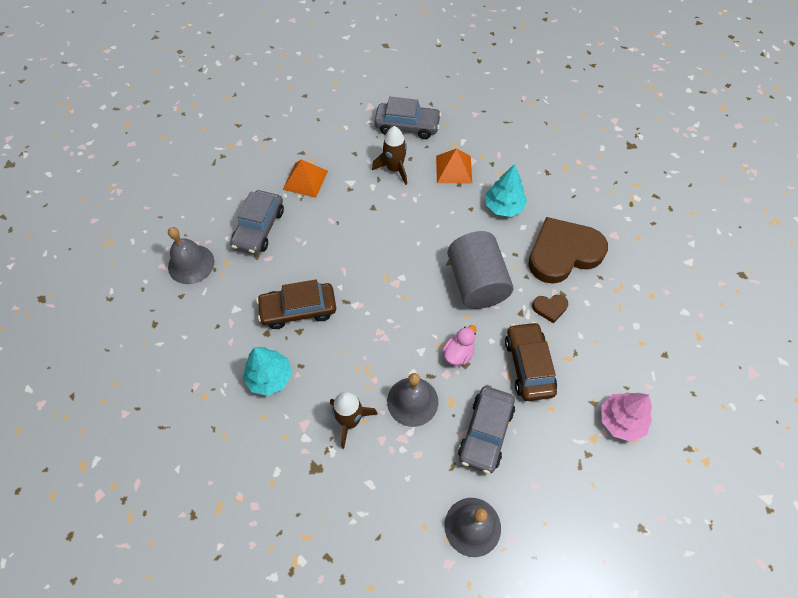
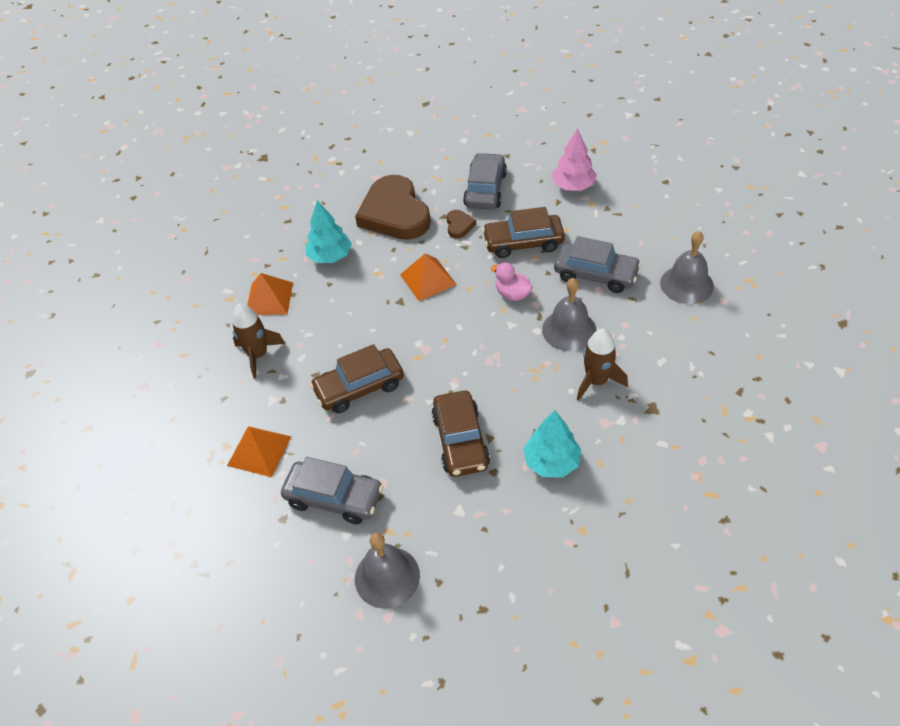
camera: 85 degrees left, 10 degrees down
grey car [374,97,441,139] -> grey car moved to [463,153,507,209]
grey cylinder [447,231,513,309] -> orange pyramid [400,253,457,301]
none -> brown car [310,344,404,413]

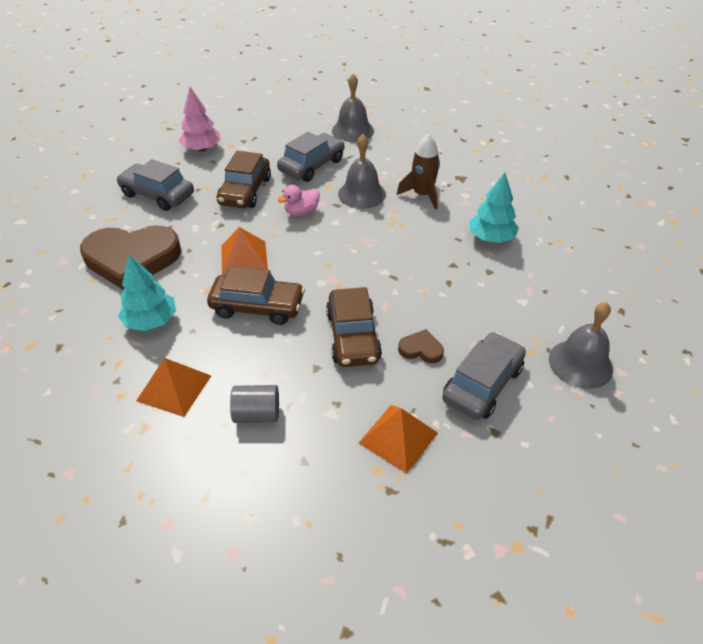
camera: 75 degrees left, 5 degrees down
brown rocket [232,304,285,379] -> grey cylinder [230,385,279,423]
brown car [431,391,490,477] -> brown car moved to [207,266,305,325]
brown heart [447,210,476,238] -> brown heart moved to [398,329,444,363]

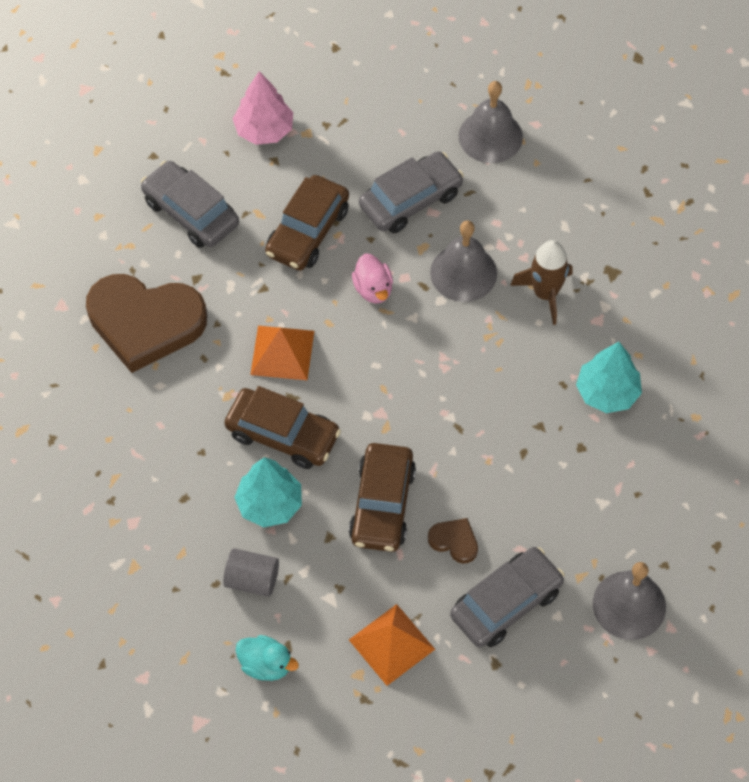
camera: 15 degrees right, 15 degrees up
turquoise tree [118,255,176,331] -> turquoise tree moved to [234,457,302,527]
orange pyramid [136,358,211,417] -> none
pink duck [278,185,320,216] -> pink duck turned 90 degrees counterclockwise [352,253,393,304]
none -> turquoise duck [236,635,299,681]

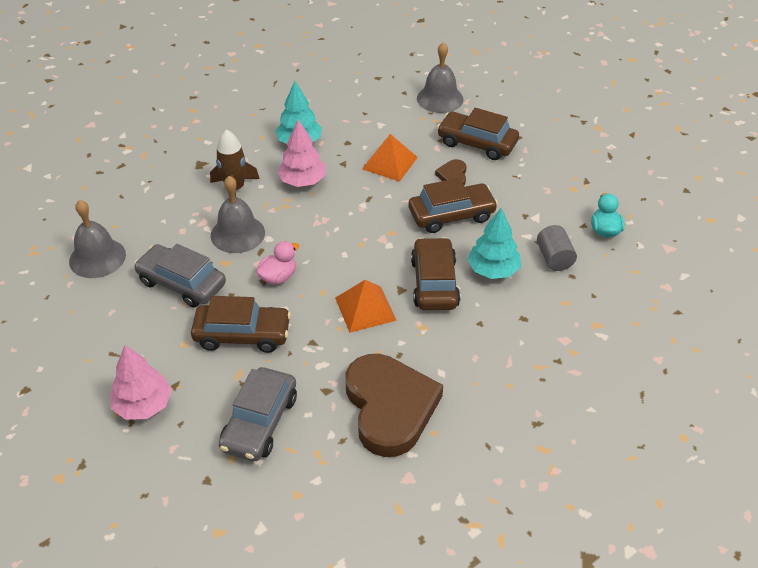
camera: 115 degrees left, 15 degrees down
orange pyramid [349,604,435,686] -> orange pyramid moved to [362,134,418,182]
grey car [450,547,565,648] -> brown car [437,108,519,160]
none -> pink tree [277,120,326,187]

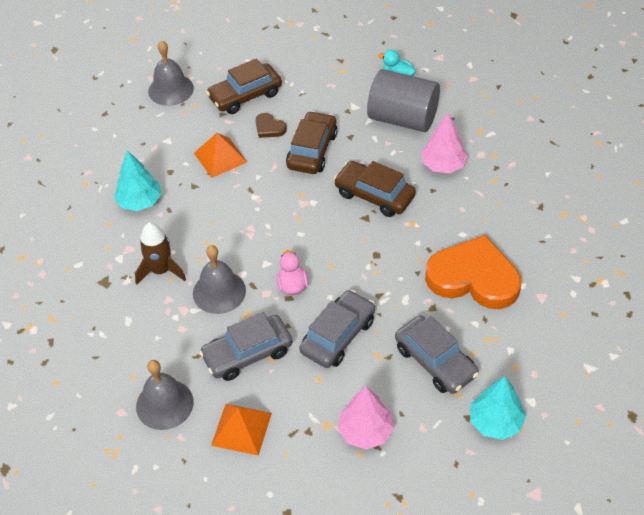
camera: 55 degrees left, 5 degrees up
brown car [191,296,291,353] -> grey car [299,290,375,368]
pink tree [277,120,326,187] -> pink tree moved to [421,113,468,173]
orange pyramid [335,280,397,333] -> orange pyramid moved to [211,404,272,456]
brown heart [346,354,443,457] -> orange heart [425,235,521,309]
turquoise tree [467,208,521,279] -> turquoise tree moved to [470,376,526,440]
grey cylinder [537,225,577,271] -> grey cylinder [367,69,440,132], size x1.97

